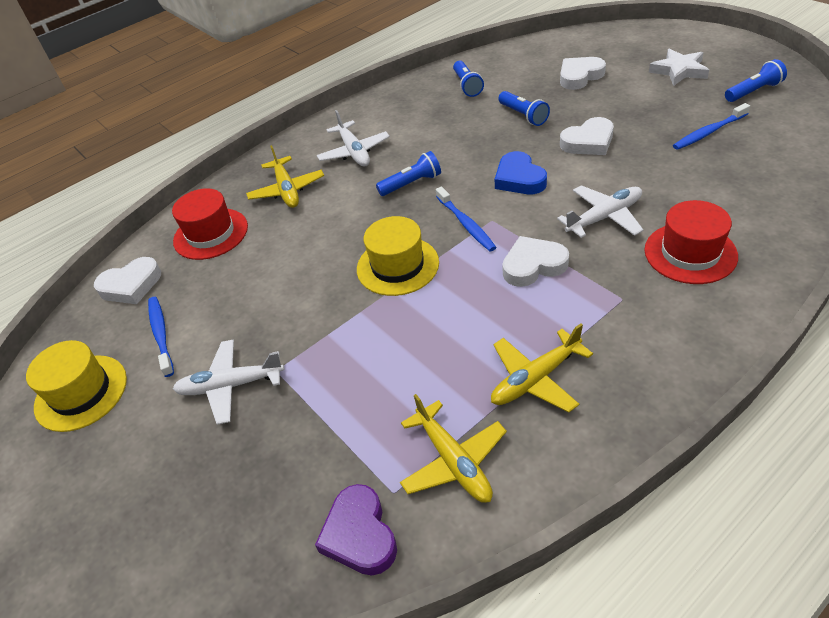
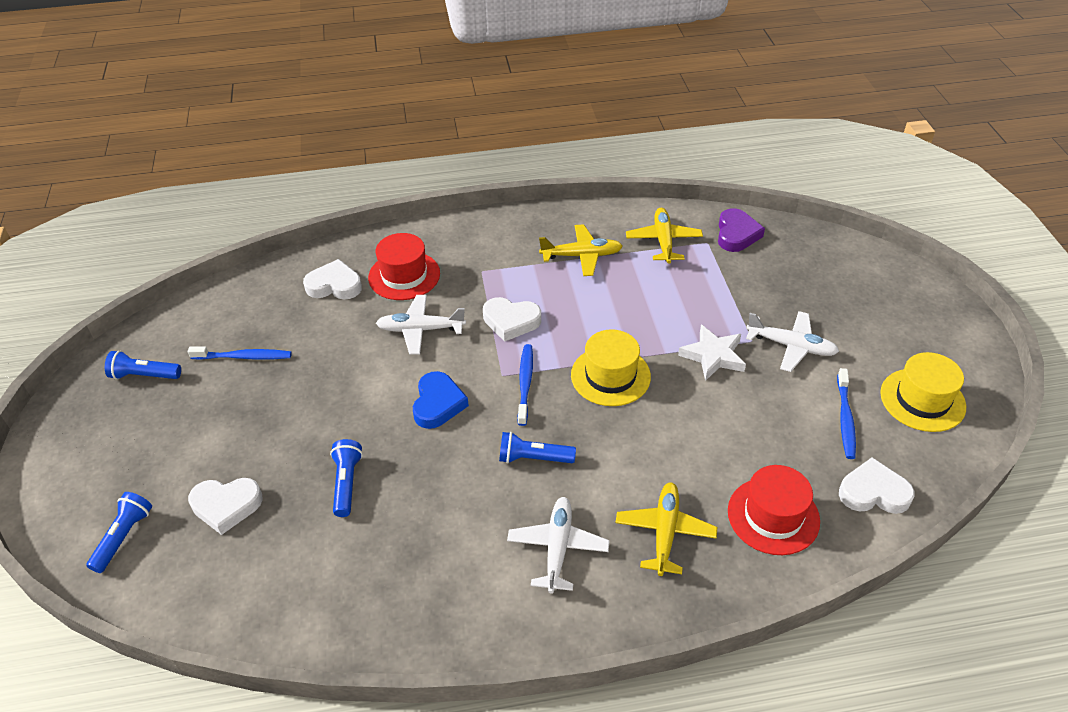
camera: 155 degrees left, 0 degrees up
blue flashlight [453,60,484,97] -> blue flashlight moved to [86,492,152,573]
white heart [560,117,614,155] -> white heart moved to [303,259,362,299]
white star [649,49,709,86] -> white star moved to [678,325,746,381]

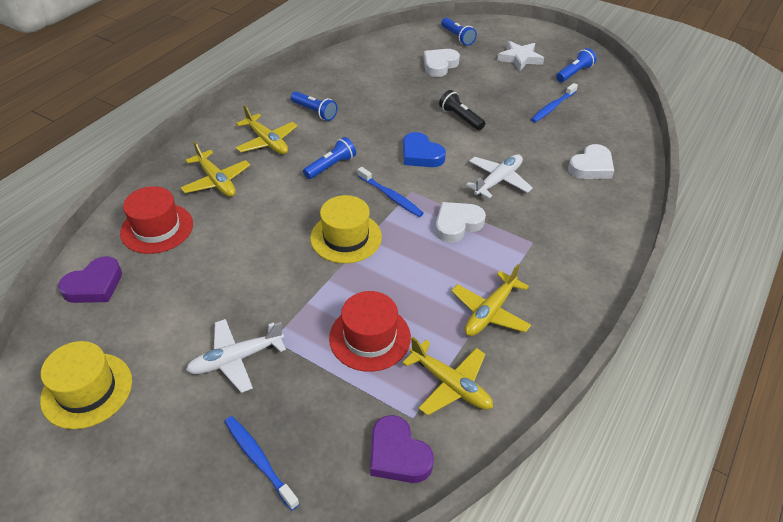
camera: 130 degrees right, 0 degrees up
blue flashlight [330,439,363,517] -> blue flashlight moved to [291,91,337,121]
red hat [368,233,440,300] -> red hat moved to [329,291,411,372]
white plane [507,497,610,594] -> yellow plane [236,105,298,154]
white star [678,325,746,381] -> white star moved to [497,41,544,71]
blue toothbrush [837,368,856,459] -> blue toothbrush moved to [225,416,300,510]
white heart [839,457,915,514] -> purple heart [58,256,122,303]
none -> black flashlight [439,90,485,130]

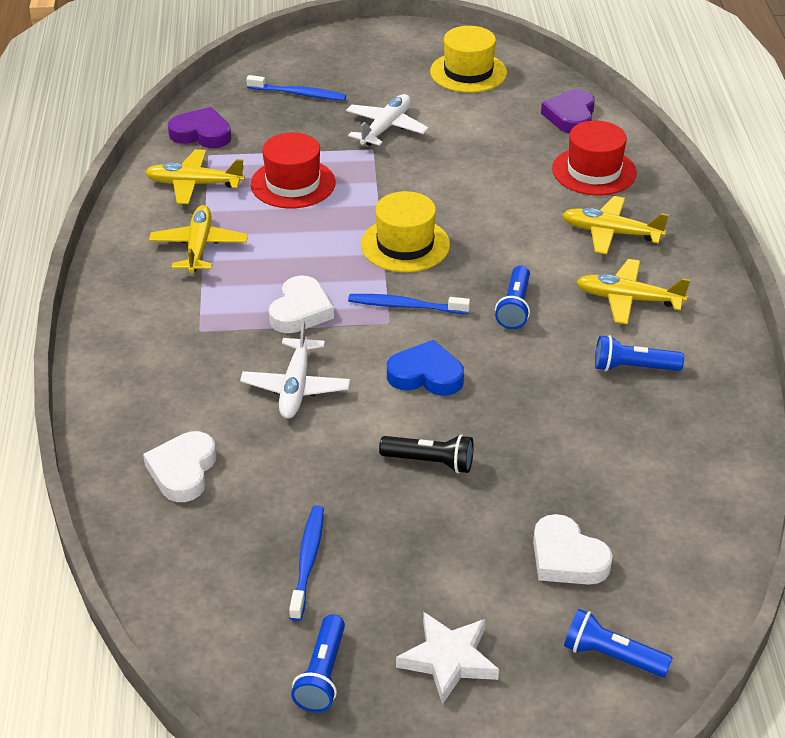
camera: 145 degrees right, 5 degrees down
white heart [424,49,460,77] -> white heart turned 135 degrees clockwise [533,514,613,585]

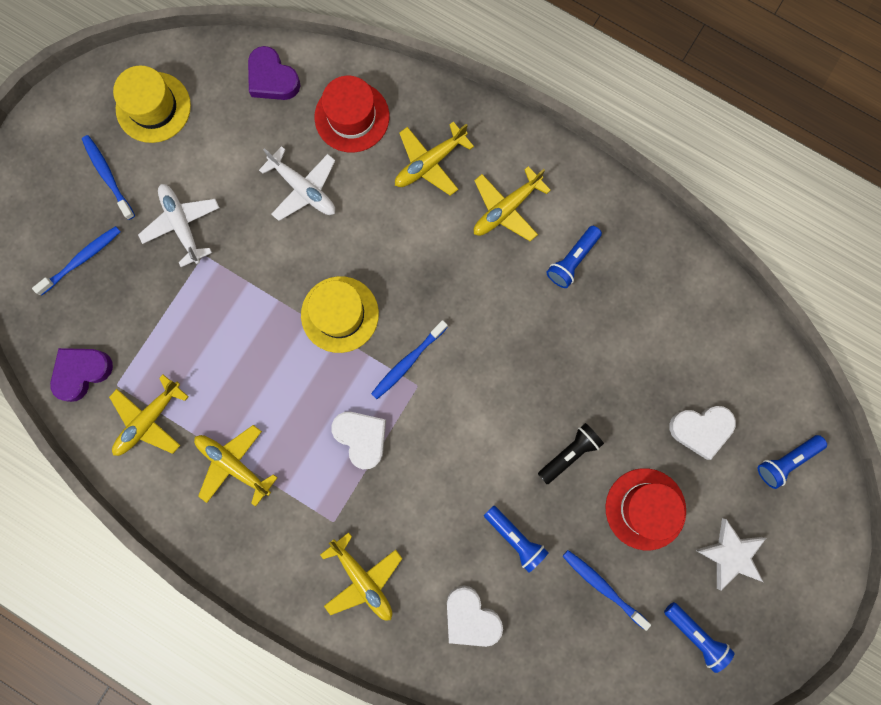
camera: 55 degrees left, 40 degrees up
white plane [240,320,350,419] -> white plane moved to [259,146,335,221]
red hat [250,133,335,208] -> red hat moved to [606,468,686,550]
blue heart [387,340,464,396] -> none
blue flashlight [495,265,530,329] -> blue flashlight moved to [484,505,549,572]
none -> blue toothbrush [82,135,135,220]
none -> yellow plane [320,532,402,621]

